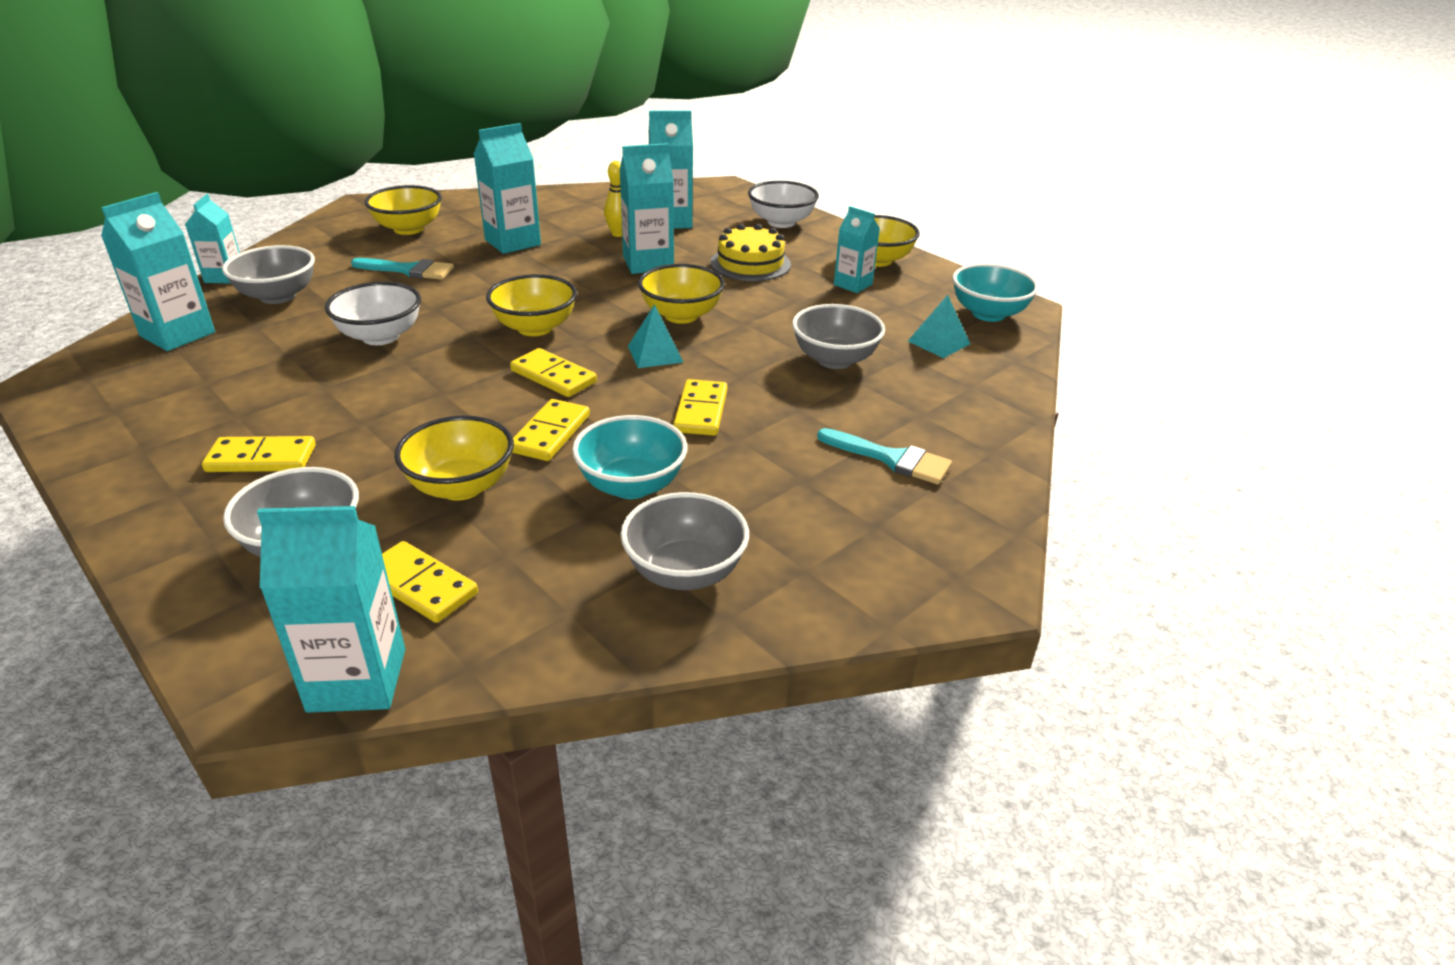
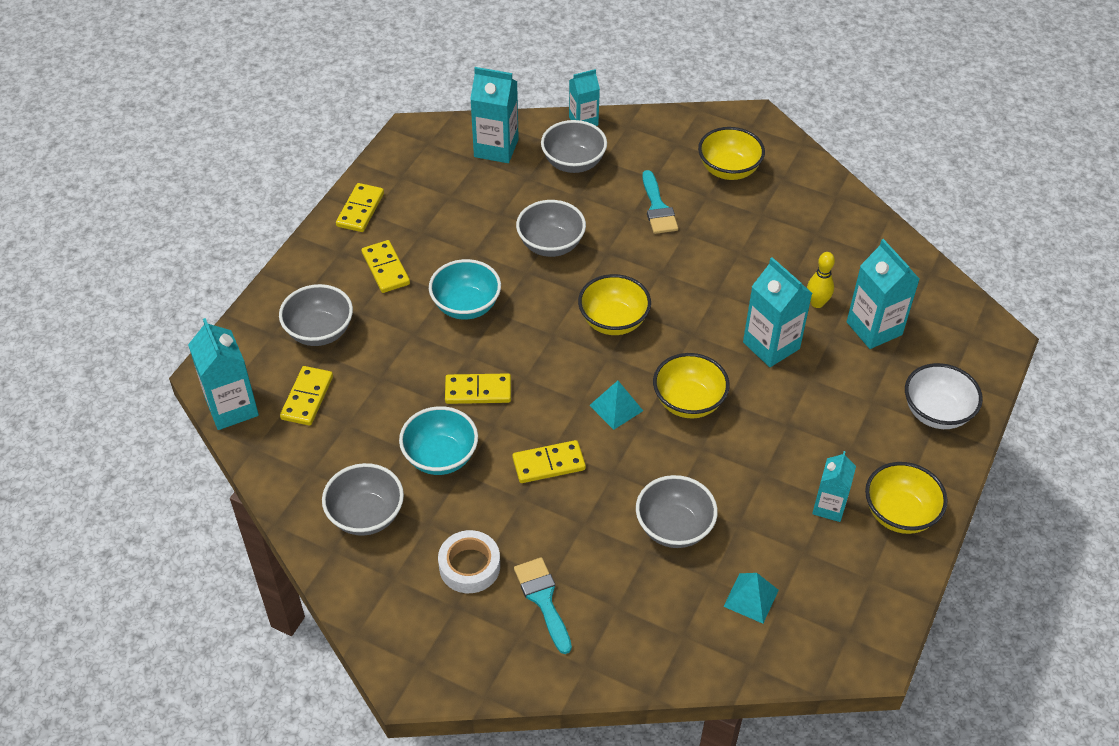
camera: 70 degrees right, 15 degrees up
white bowl [325,282,421,345] -> grey bowl [516,200,586,257]
yellow bowl [394,415,514,501] -> none
turquoise carton [474,123,541,254] -> none
yellow domino [510,348,597,397] -> yellow domino moved to [336,183,384,232]
yellow cake [710,224,791,281] -> none
turquoise brush [817,428,952,484] -> turquoise brush turned 150 degrees clockwise [514,557,572,654]
turquoise bowl [952,263,1039,322] -> turquoise bowl moved to [429,259,501,320]
none -> white tape [438,530,500,593]

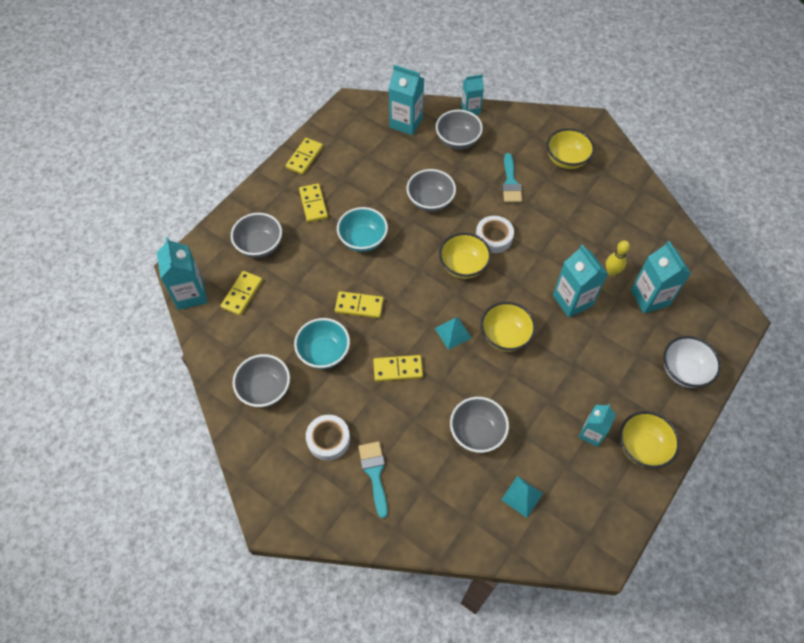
camera: 10 degrees right, 10 degrees up
none -> white tape [476,216,514,253]

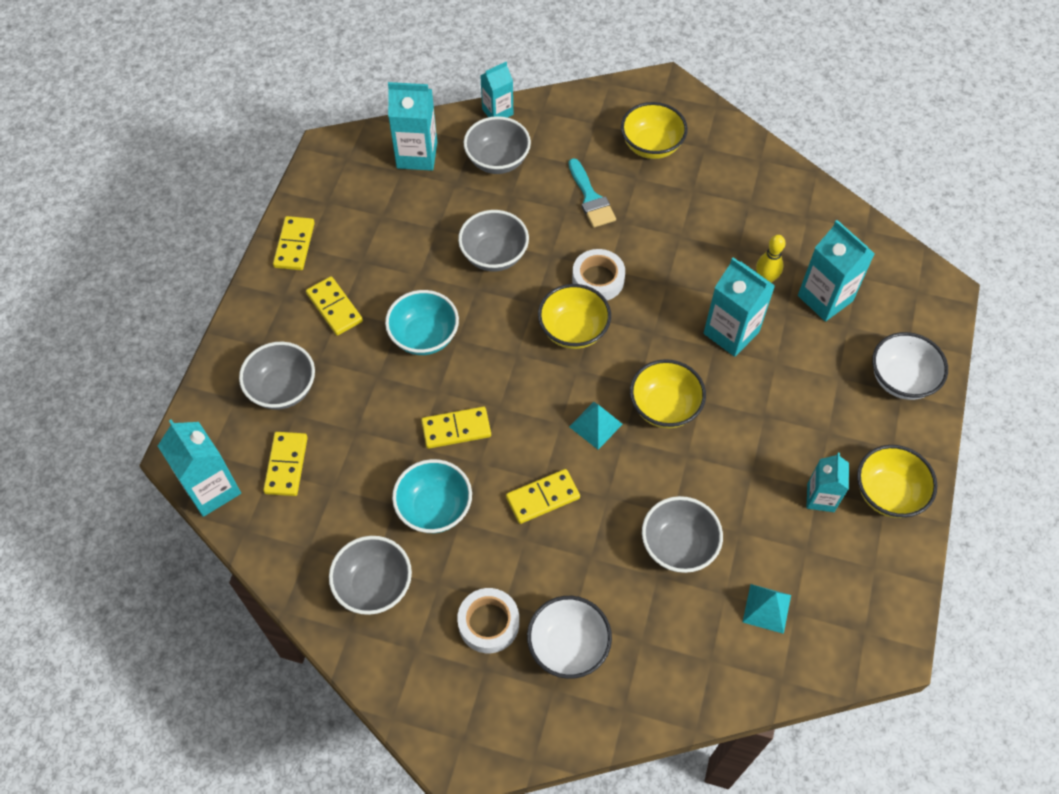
camera: 20 degrees left, 0 degrees up
turquoise brush [359,441,388,518] -> white bowl [527,596,612,679]

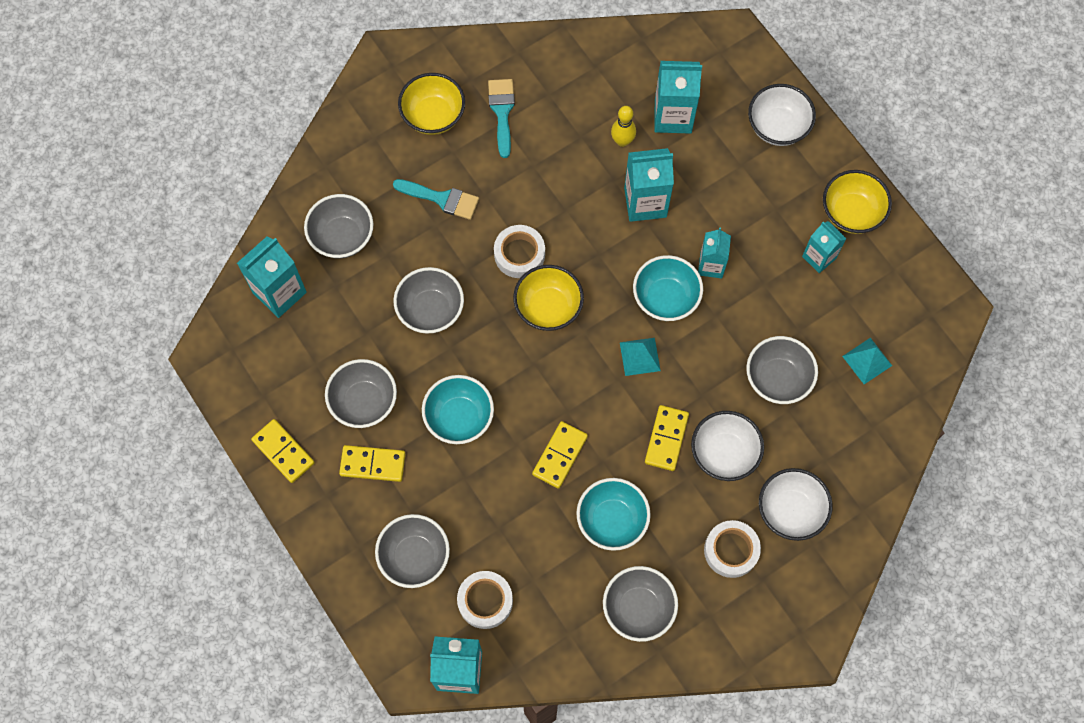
camera: 50 degrees left, 10 degrees up
yellow domino [263,432,308,496] -> white tape [457,571,513,629]
turquoise carton [480,62,513,118] -> turquoise carton moved to [698,228,731,278]
yellow bowl [630,359,706,428] -> turquoise bowl [633,255,703,321]
none -> grey bowl [325,359,397,428]
none -> turquoise brush [488,79,515,158]
none -> white bowl [691,411,764,481]

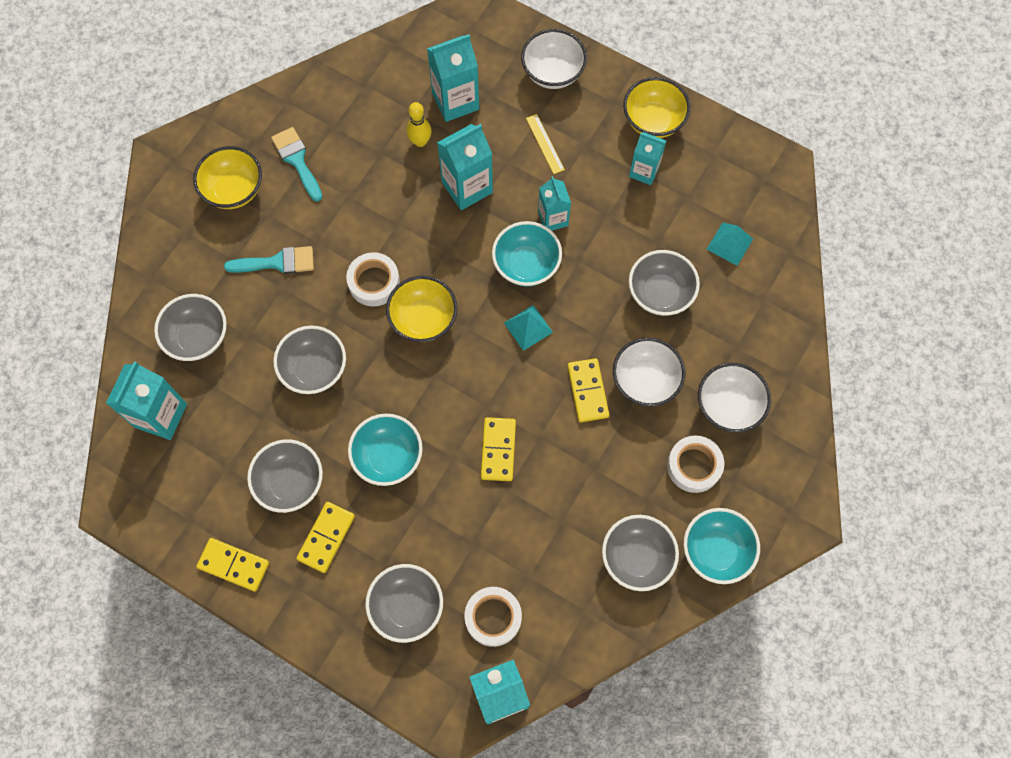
camera: 25 degrees left, 0 degrees up
yellow domino [339,445,405,482] -> yellow domino turned 45 degrees counterclockwise [296,502,355,573]
turquoise bowl [576,478,651,551] -> turquoise bowl moved to [684,508,760,584]
none -> yellow ruler [526,114,565,174]

